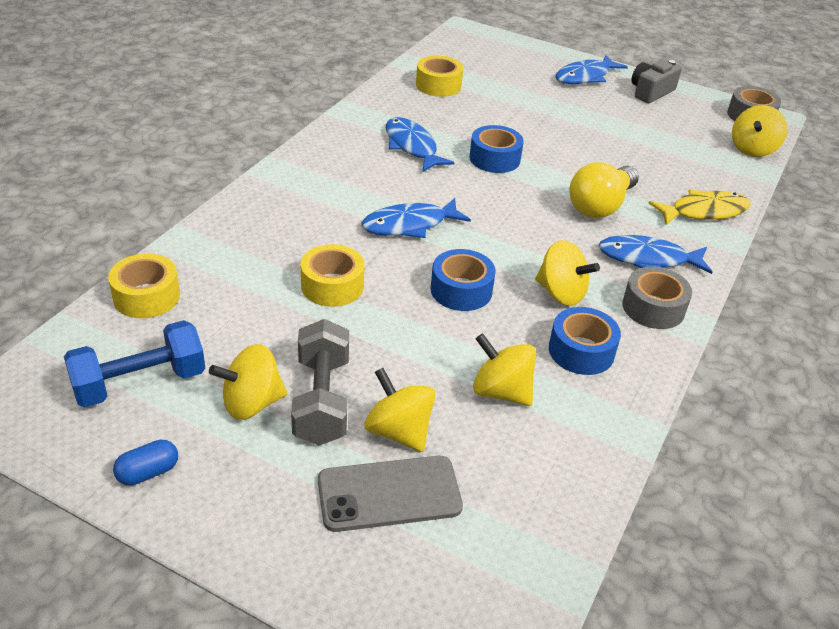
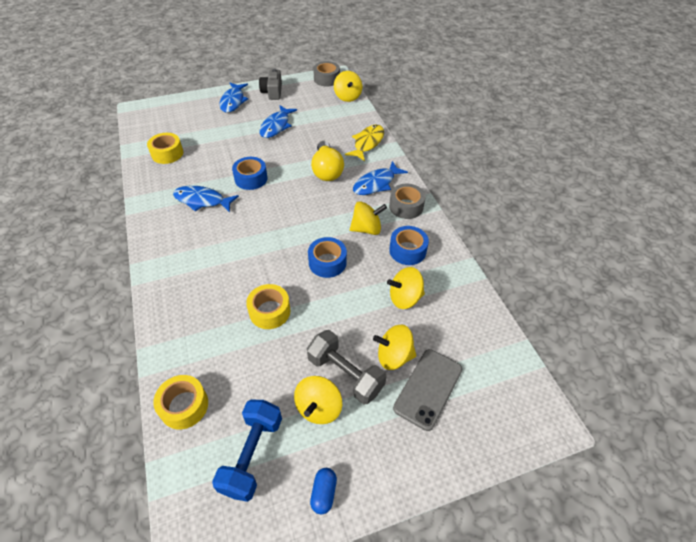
camera: 45 degrees left, 10 degrees up
blue fish [362,198,471,238] -> blue fish moved to [260,105,297,138]

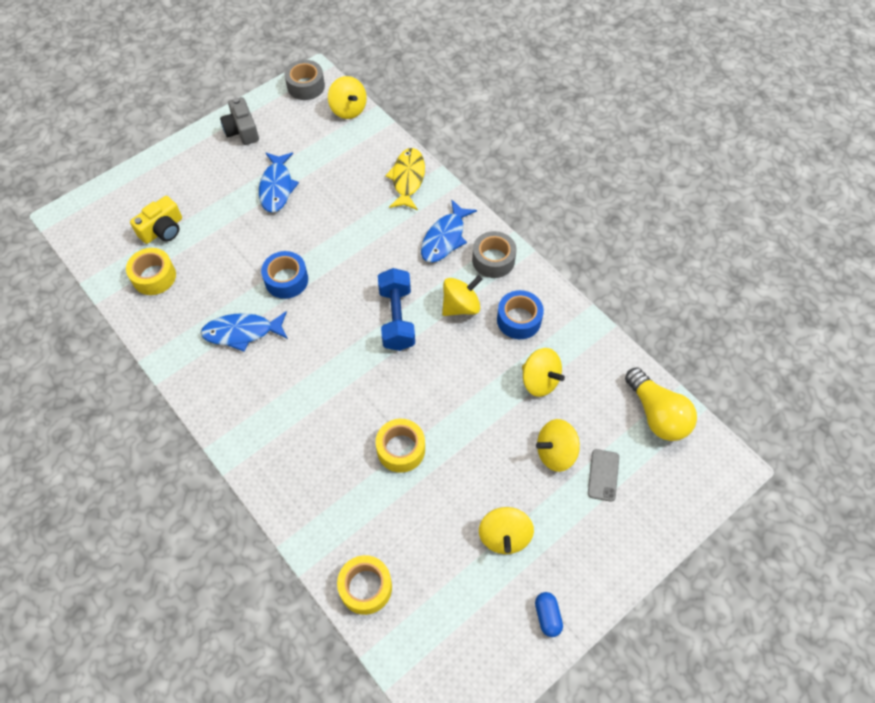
camera: 20 degrees left, 10 degrees up
blue dumbbell [212,400,282,502] -> blue dumbbell moved to [378,268,415,351]
blue fish [220,83,248,113] -> none
grey dumbbell [307,330,387,404] -> none
blue tape [308,237,347,278] -> none
yellow light bulb [311,141,344,181] -> yellow light bulb moved to [625,368,697,441]
yellow spinning top [387,267,425,309] -> yellow spinning top turned 105 degrees counterclockwise [522,348,565,397]
grey phone [393,349,462,431] -> grey phone [588,449,619,502], size x0.60
none -> yellow camera [130,196,182,244]

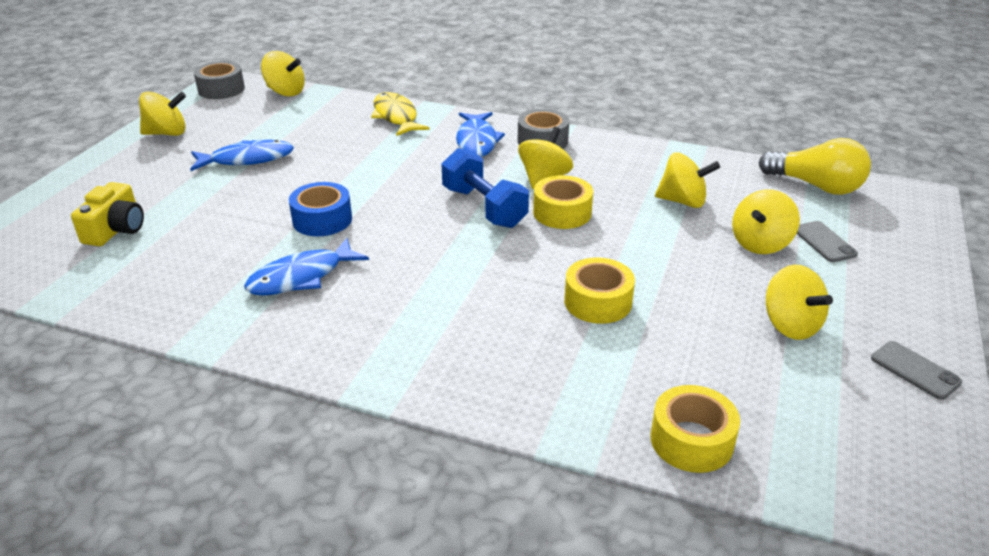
camera: 30 degrees left, 25 degrees down
yellow tape [126,248,176,295] -> yellow tape moved to [533,175,593,229]
grey camera [220,97,259,145] -> yellow spinning top [139,91,186,136]
blue fish [259,153,299,213] -> blue fish turned 75 degrees counterclockwise [190,140,294,171]
blue tape [497,290,544,339] -> none
blue capsule [535,592,563,637] -> grey phone [871,341,962,400]

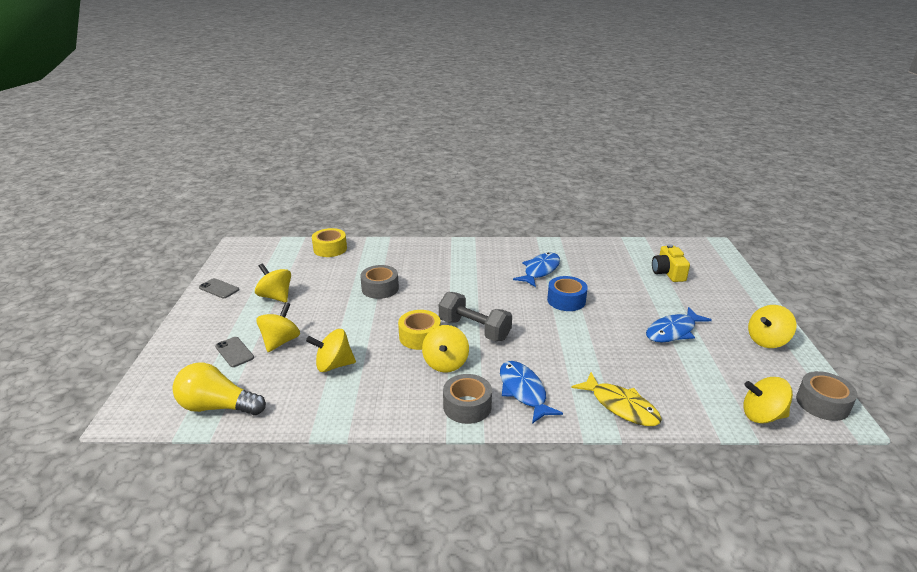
camera: 160 degrees right, 5 degrees down
blue dumbbell [442,148,529,228] -> grey dumbbell [439,292,512,341]
yellow tape [564,257,635,324] -> grey tape [360,265,399,299]

